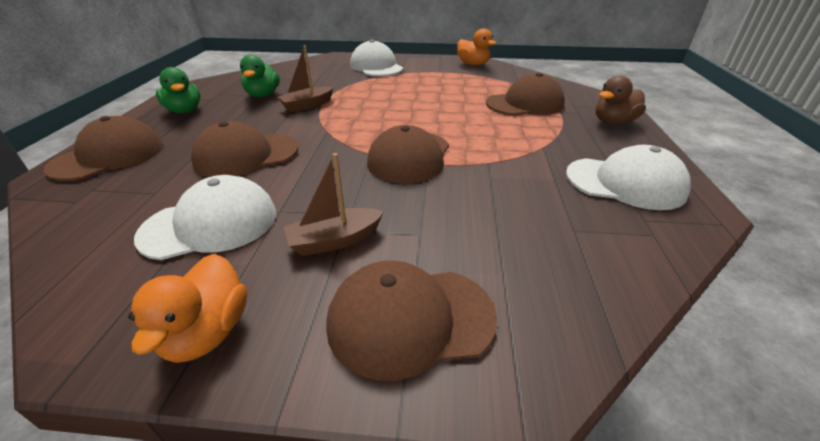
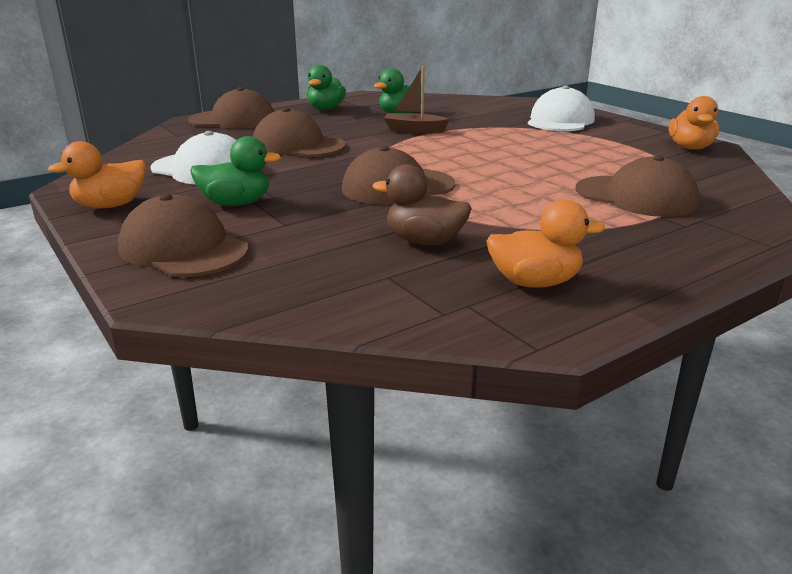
camera: 50 degrees right, 10 degrees down
brown boat [284,153,384,256] -> green duck [190,136,281,206]
white cap [566,145,691,210] -> orange duck [486,199,605,288]
brown duck [596,76,646,125] -> brown duck moved to [373,165,472,245]

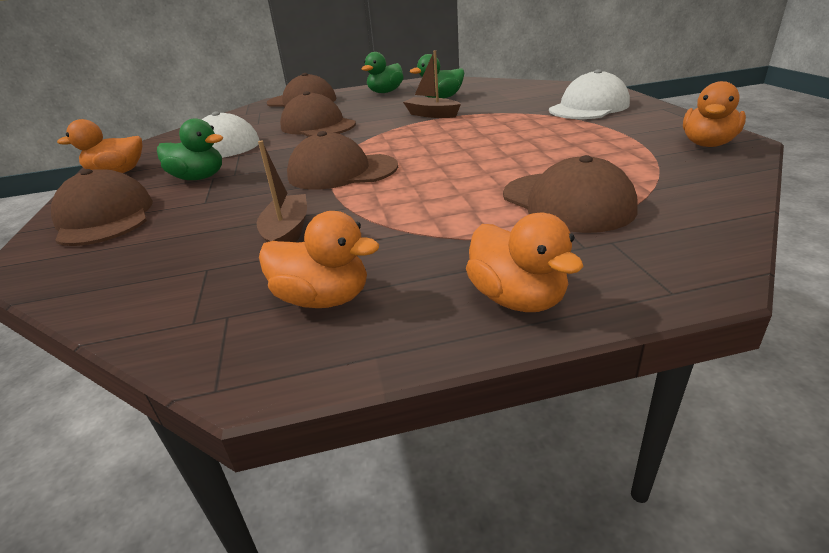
camera: 25 degrees right, 5 degrees up
brown duck [373,165,472,245] -> brown boat [257,141,307,242]
none -> orange duck [466,213,584,312]

